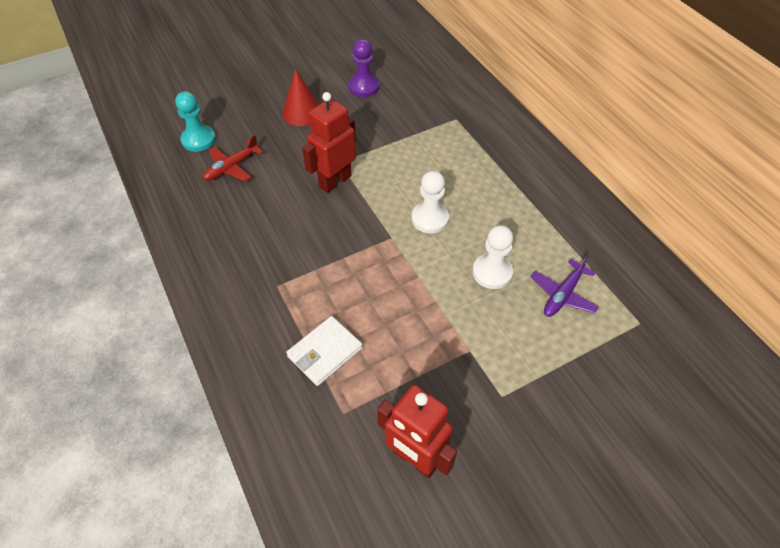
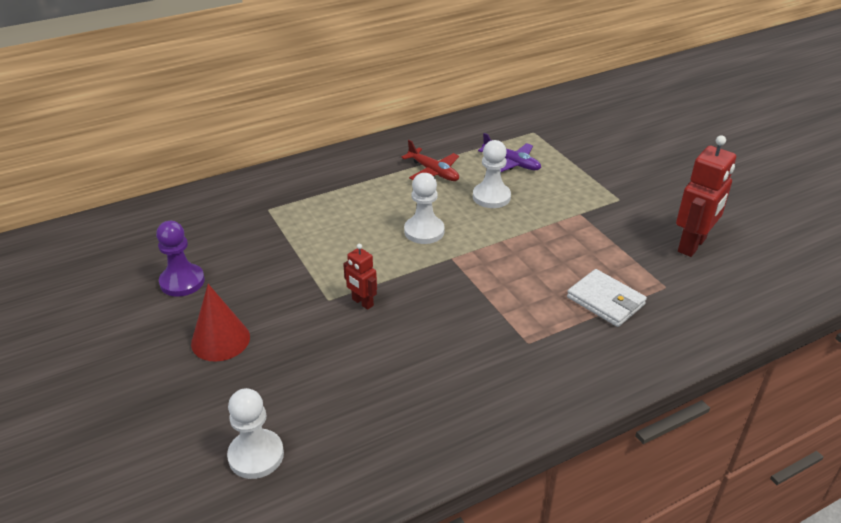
camera: 90 degrees left, 15 degrees down
turquoise pawn [175,91,216,152] -> white pawn [227,388,284,479]
red plane [203,135,263,181] -> red plane moved to [401,140,459,181]
red robot [302,92,356,193] -> red robot [343,244,377,310], size x0.54

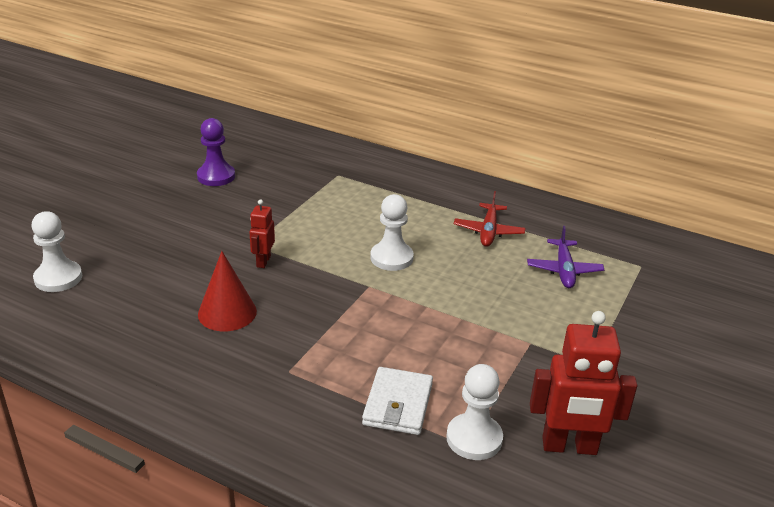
camera: 55 degrees right, 5 degrees down
red cone [191,284,250,361] -> red cone moved to [198,251,257,331]
white pawn [473,140,511,208] -> white pawn moved to [446,364,503,460]

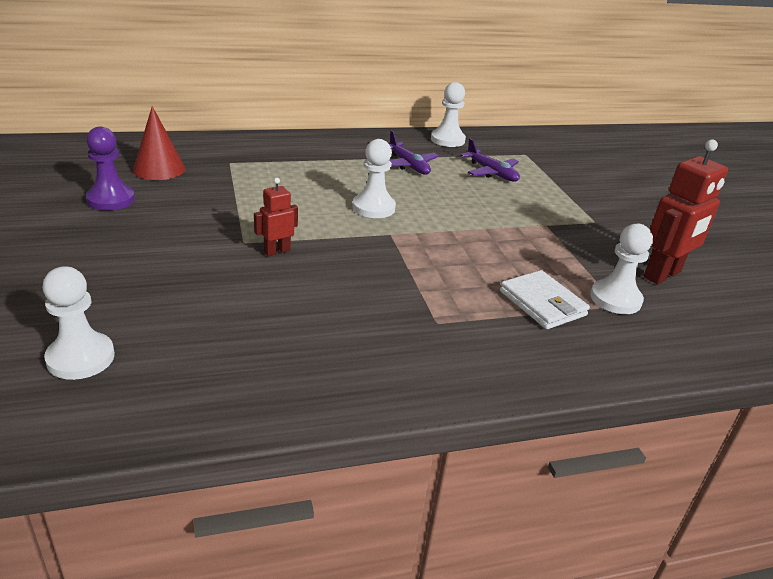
camera: 45 degrees left, 0 degrees up
red cone [198,251,257,331] -> red cone moved to [133,106,186,180]
red robot [249,199,275,268] -> red robot turned 90 degrees clockwise [254,178,298,256]
red plane [454,191,525,247] -> purple plane [389,130,439,175]
none -> white pawn [431,82,466,147]

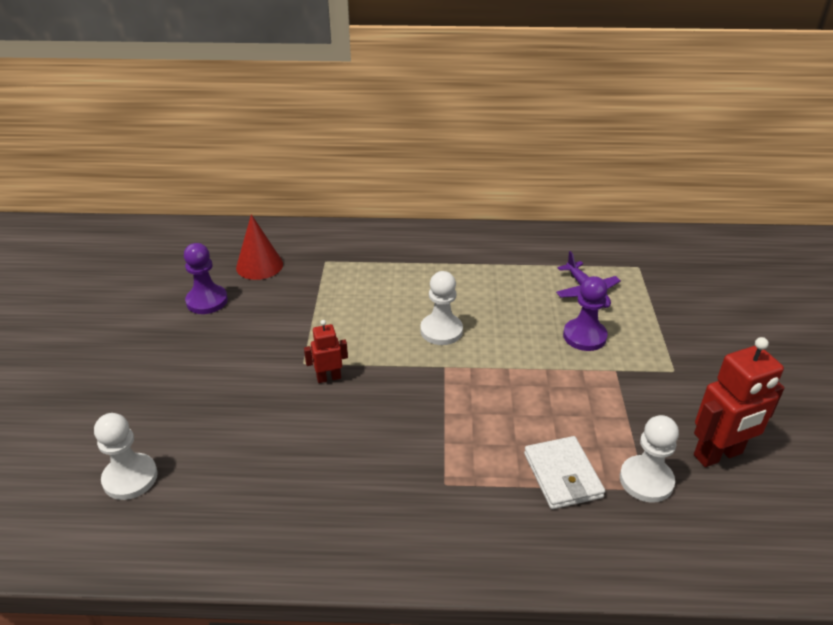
camera: 20 degrees right, 5 degrees up
purple plane [389,130,439,175] -> none
white pawn [431,82,466,147] -> none
none -> purple pawn [563,276,608,351]

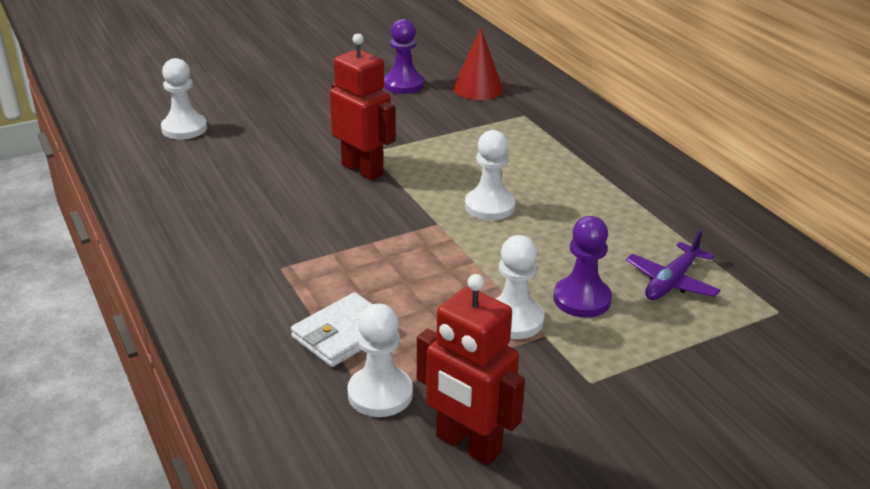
camera: 60 degrees right, 5 degrees down
red robot [304,320,348,383] -> red robot [330,33,396,180], size x1.84
none -> white pawn [496,235,544,339]

